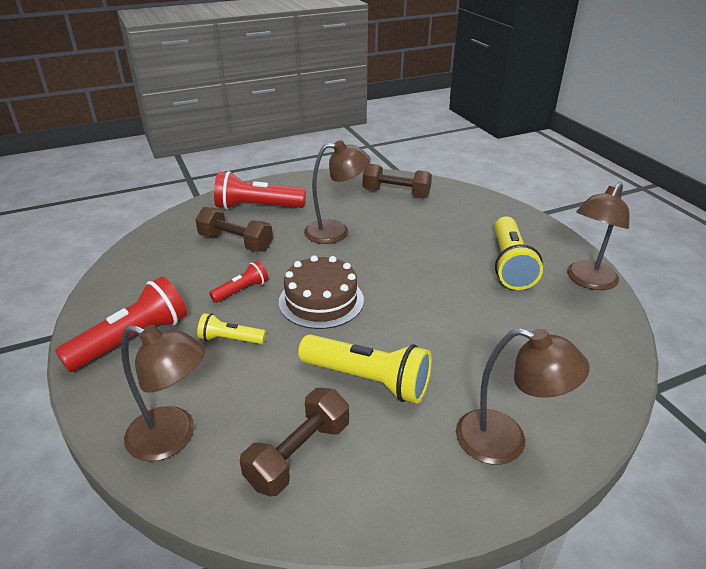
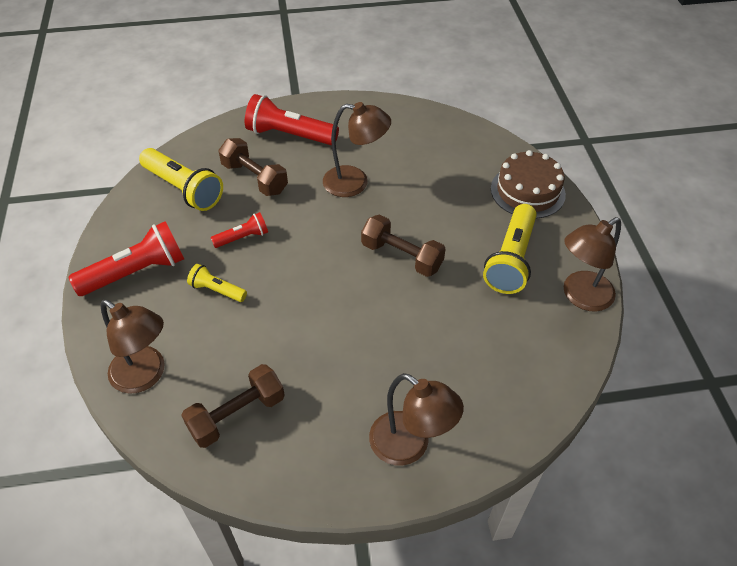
camera: 15 degrees right, 15 degrees up
brown cake [279,255,364,329] -> brown cake moved to [491,150,566,219]
yellow flashlight [298,334,432,404] -> yellow flashlight moved to [139,148,223,211]
brown dumbbell [363,164,432,198] -> brown dumbbell moved to [361,215,446,277]

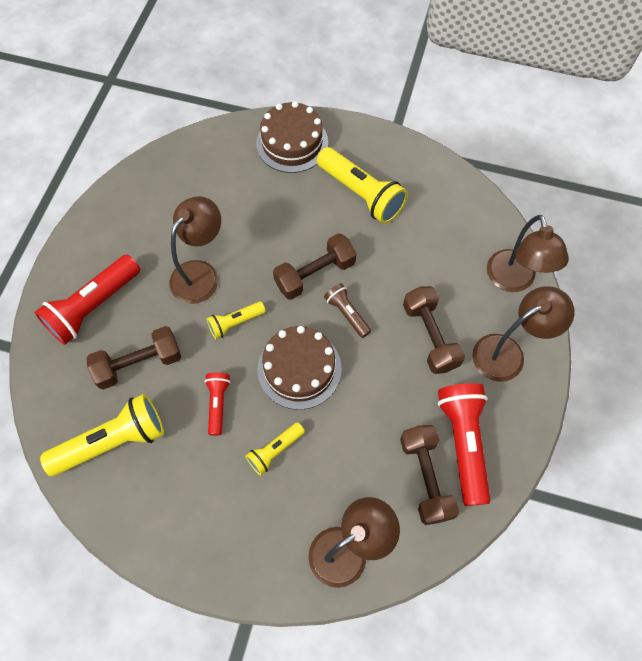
camera: 65 degrees left, 15 degrees up
red flashlight [69,221,184,296] -> red flashlight moved to [438,383,491,506]
brown lamp [564,217,621,311] -> brown lamp moved to [487,215,569,292]
none -> yellow flashlight [207,302,266,339]
none -> brown cake [257,326,342,410]
none -> brown flashlight [324,283,371,338]
none -> brown dumbbell [403,286,465,374]

